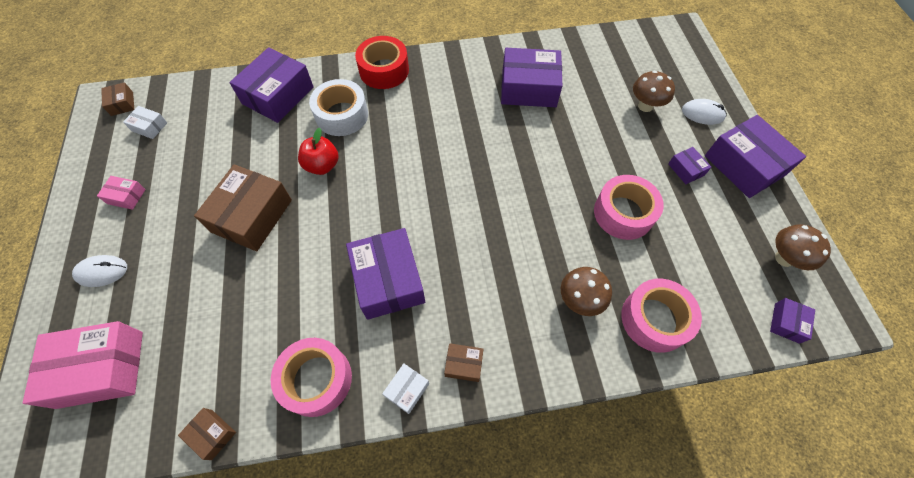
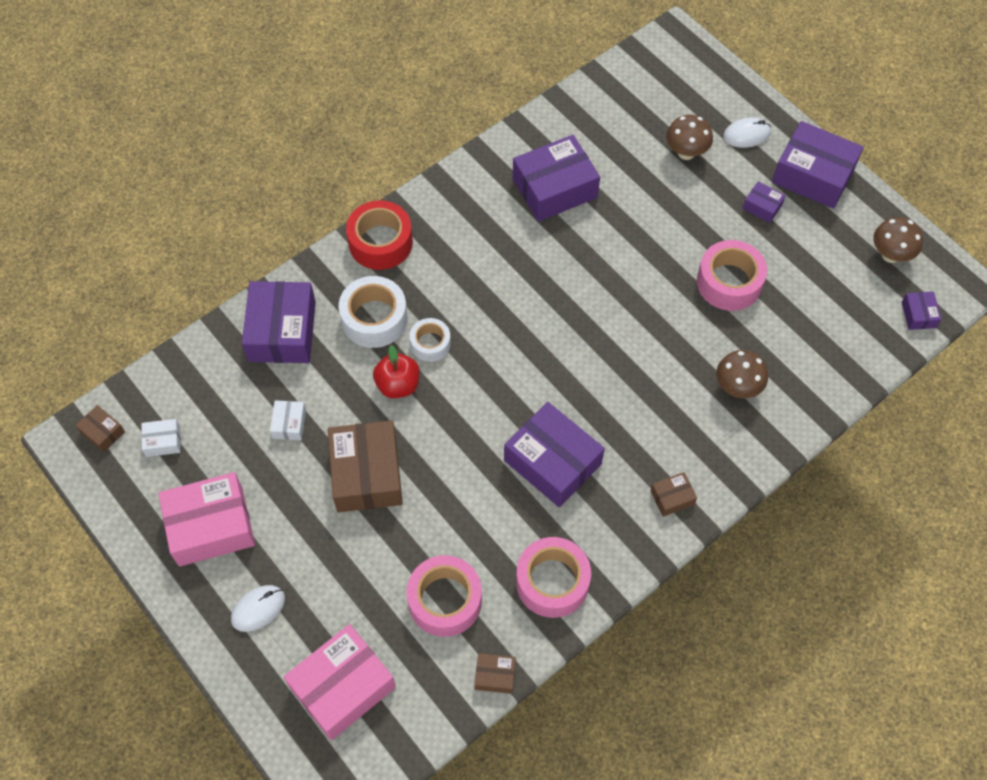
camera: 30 degrees left, 0 degrees up
pink box [97,176,146,210] -> pink box [158,472,255,567], size x2.16
white box [382,364,429,414] -> white box moved to [270,400,306,440]
pink tape [621,279,702,353] -> pink tape moved to [406,555,482,637]
none -> white tape [410,318,451,362]

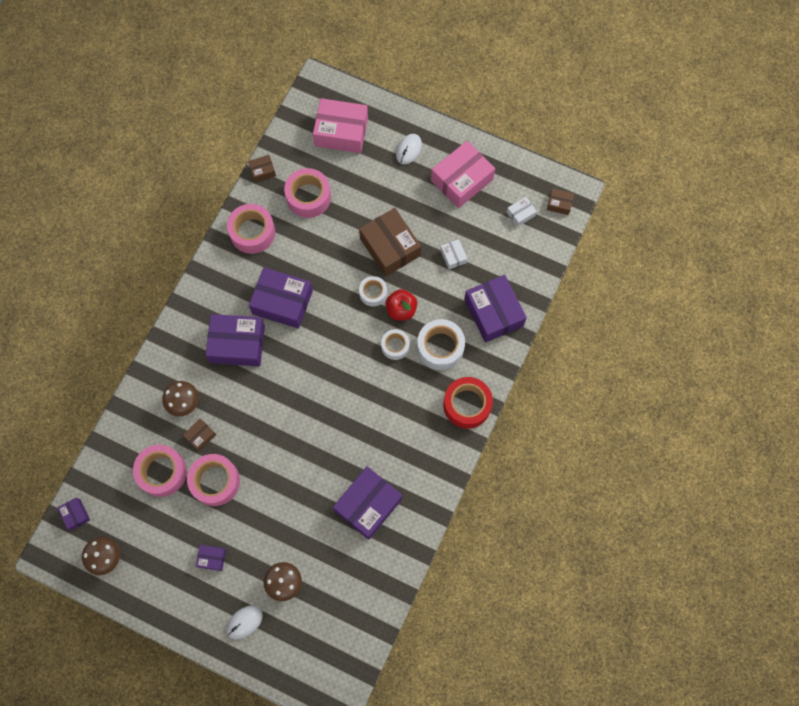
camera: 155 degrees right, 10 degrees up
pink box [284,624,396,740] -> pink box turned 75 degrees clockwise [313,98,368,153]
brown box [650,472,697,517] -> brown box moved to [183,418,216,451]
purple box [772,121,864,209] -> purple box moved to [206,314,265,366]
none -> pink tape [133,445,187,497]
none -> white tape [359,276,387,307]

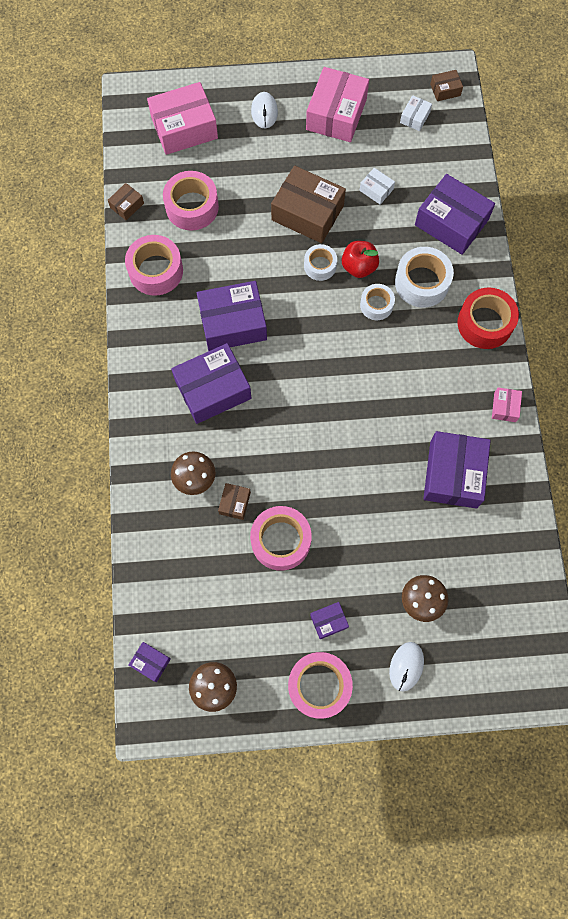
camera: 30 degrees left, 0 degrees up
pink tape [133,445,187,497] -> pink tape moved to [288,652,353,719]
none -> pink box [492,387,522,422]

